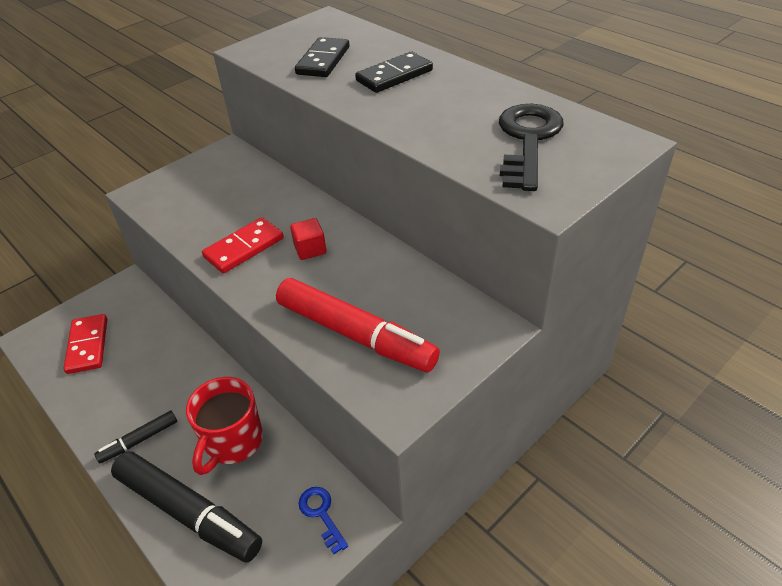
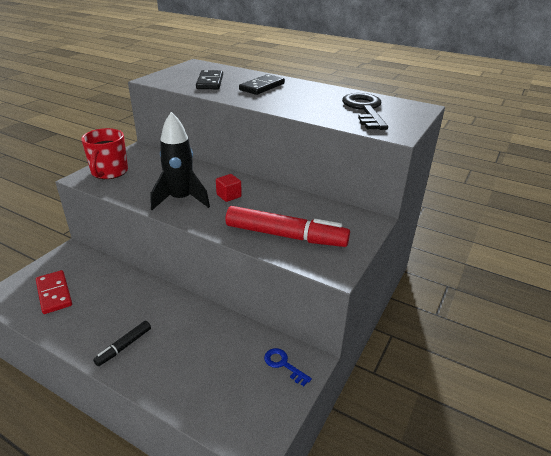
camera: 20 degrees left, 10 degrees down
black marker [111,451,262,563] -> none
red mug [186,377,263,475] -> red mug moved to [81,128,128,179]
red domino [202,217,284,273] -> black rocket [151,112,210,210]

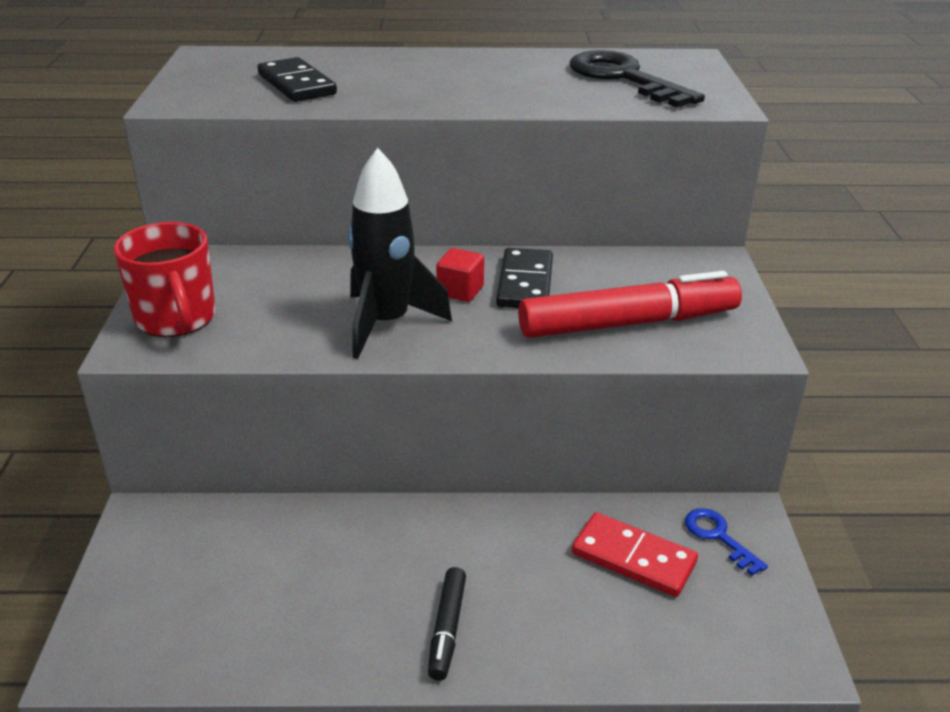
camera: 30 degrees left, 0 degrees up
red domino [36,270,72,314] -> red domino moved to [572,512,698,597]
black domino [239,74,285,95] -> black domino moved to [496,248,553,308]
blue key [264,348,312,386] -> blue key turned 45 degrees clockwise [685,508,768,576]

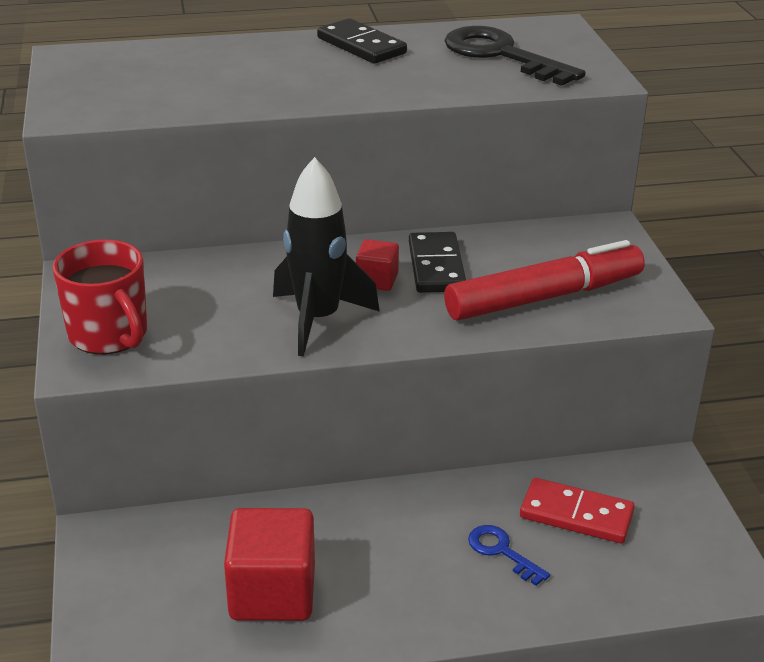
camera: 10 degrees left, 0 degrees up
black domino [258,57,337,102] -> black domino moved to [317,18,407,64]
black marker [428,567,466,681] -> none
blue key [685,508,768,576] -> blue key moved to [468,525,550,586]
none -> red cube [224,508,315,621]

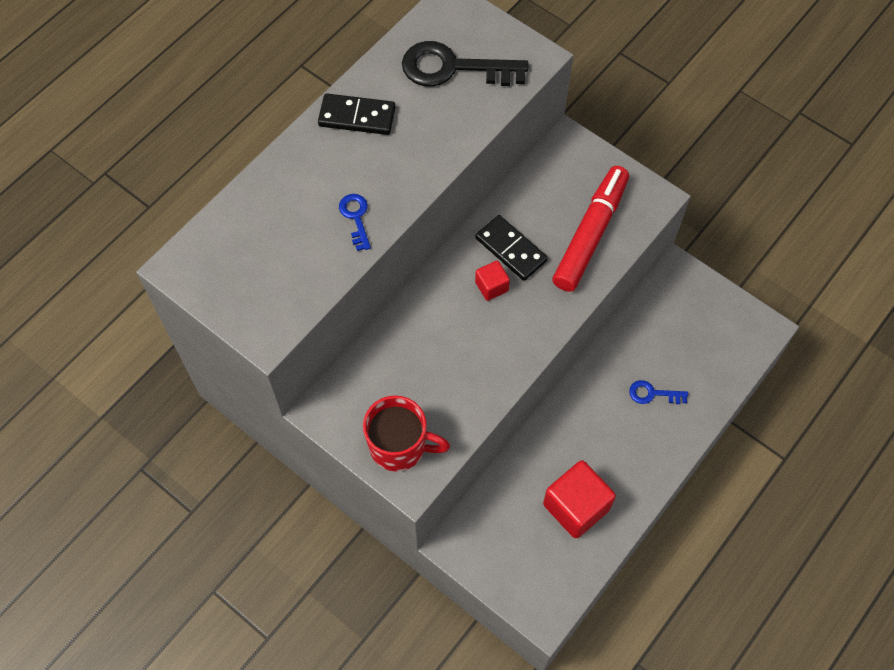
camera: 40 degrees left, 30 degrees up
black rocket [273,157,380,357] -> none
red domino [520,478,635,543] -> none
none -> blue key [339,194,371,251]

